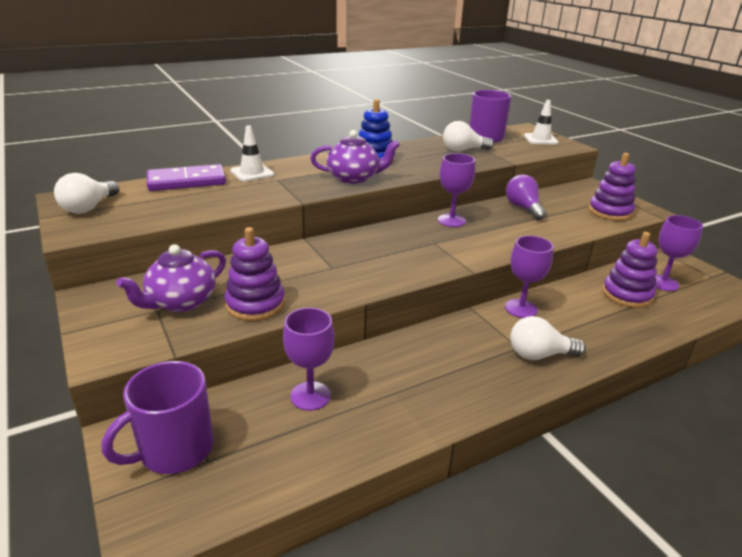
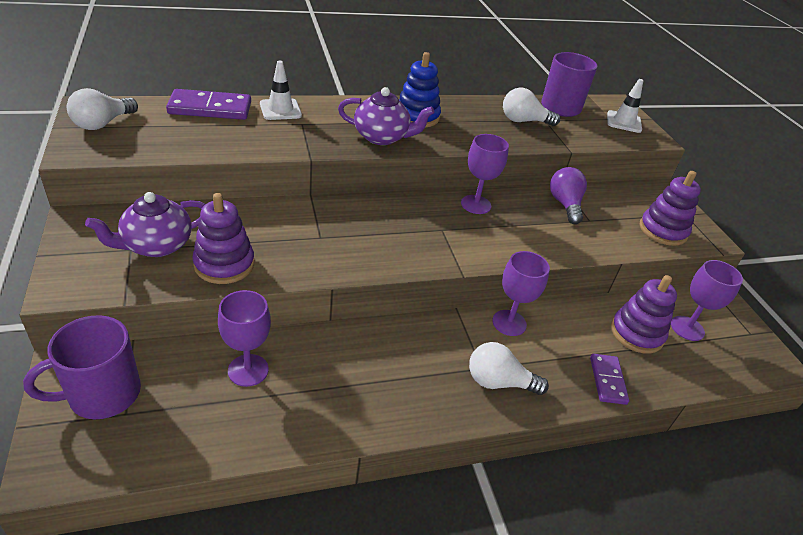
camera: 10 degrees right, 10 degrees up
none -> purple domino [590,354,629,405]

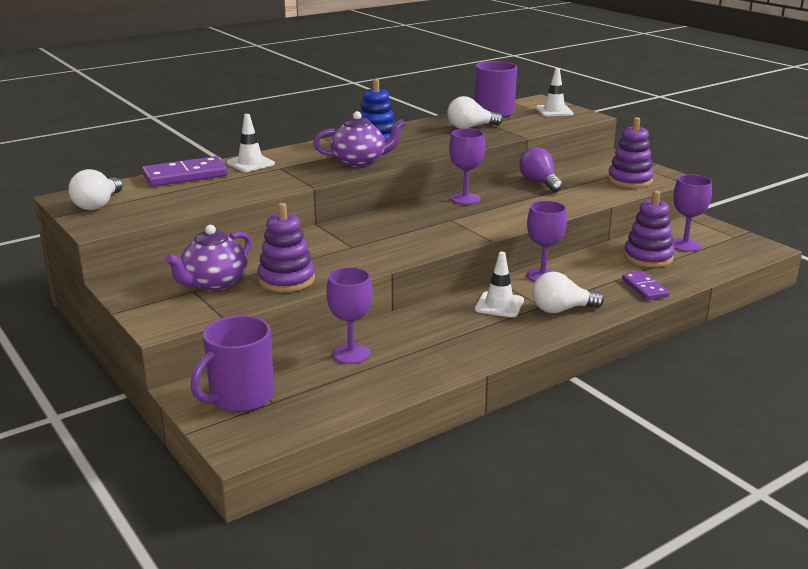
camera: 15 degrees left, 15 degrees down
none -> white traffic cone [475,252,524,317]

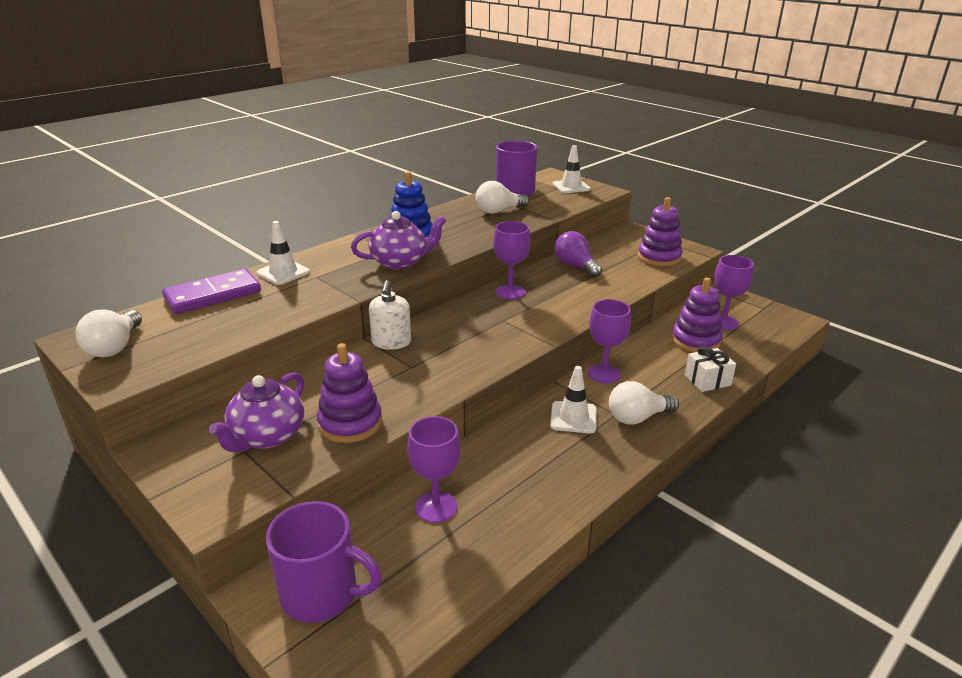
camera: 10 degrees left, 5 degrees up
purple mug [191,315,274,412] -> purple mug turned 105 degrees counterclockwise [266,501,382,623]
purple domino [622,271,669,300] -> white gift [685,346,736,392]
none -> white soap dispenser [369,280,411,350]

